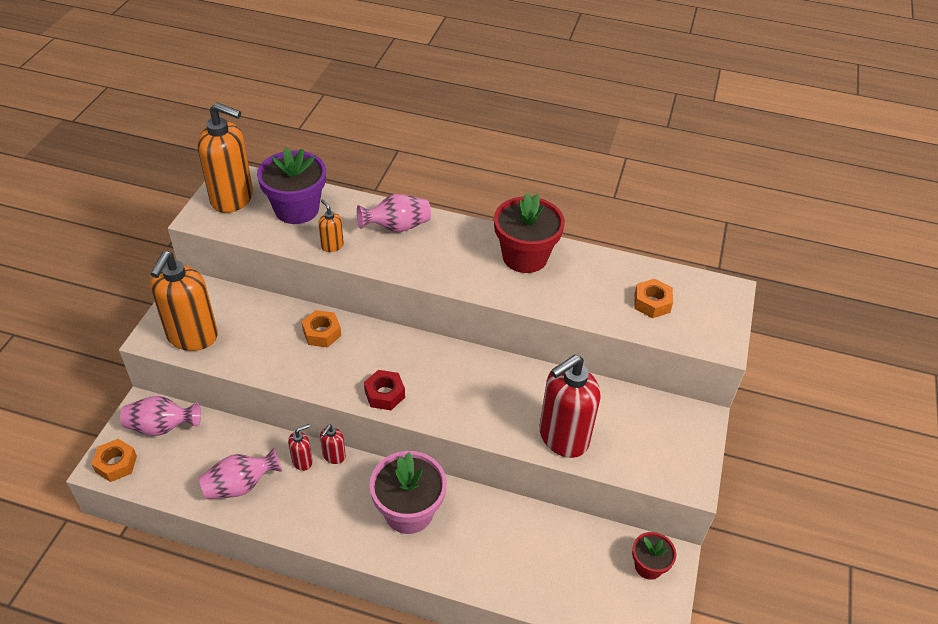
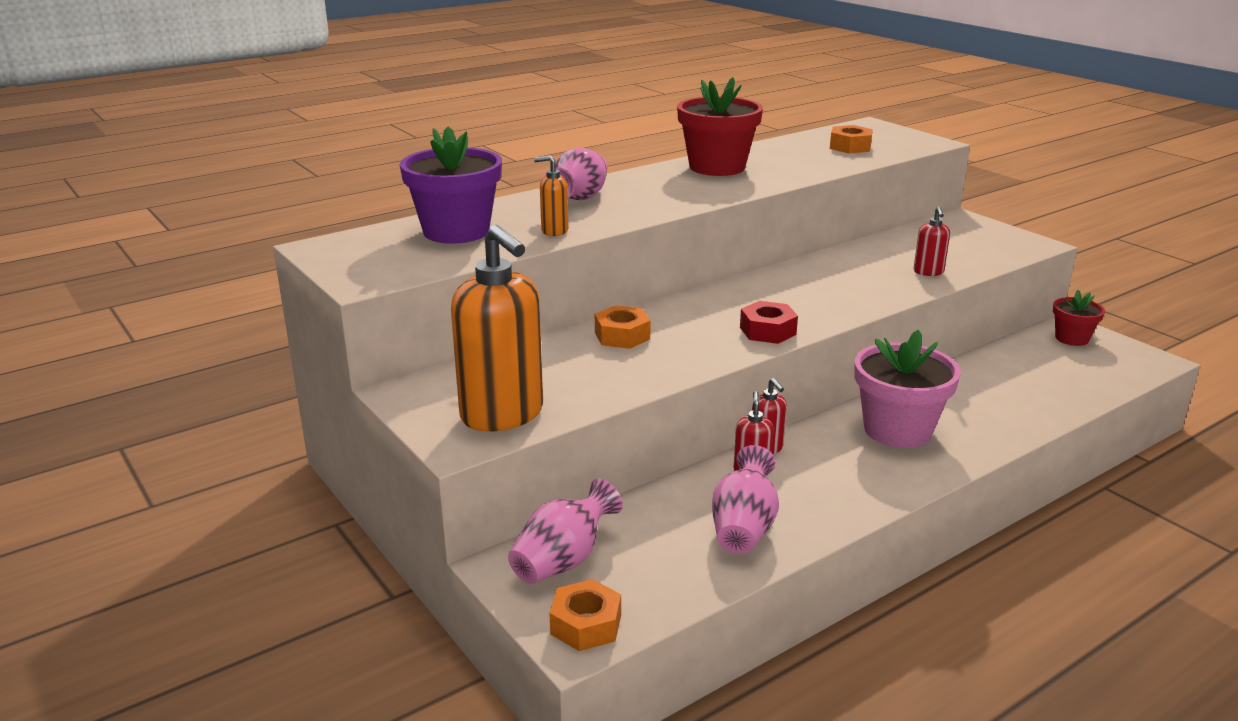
camera: 50 degrees left, 20 degrees down
orange soap dispenser [197,102,253,213] -> none
red soap dispenser [539,355,600,458] -> red soap dispenser [914,207,950,276], size x0.45

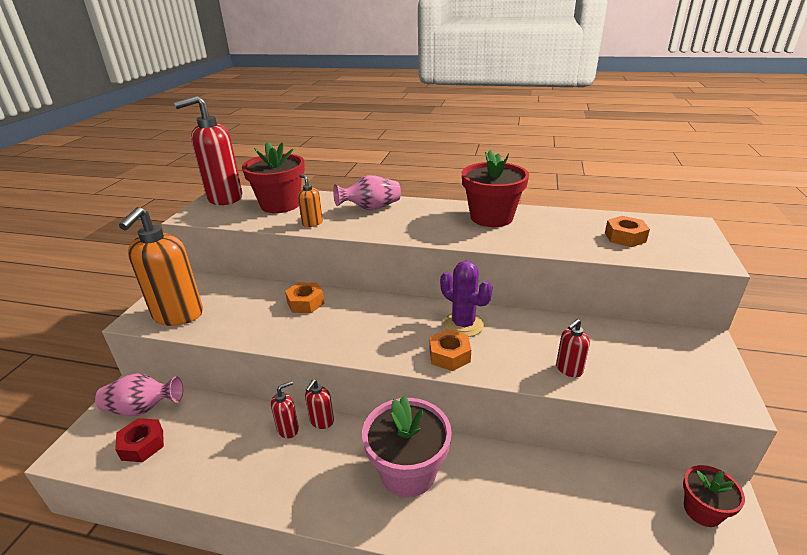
camera: 50 degrees right, 5 degrees up
purple flower pot [400,127,502,244] -> red flower pot [242,141,305,213]
orange nut [549,579,621,651] -> orange nut moved to [430,329,471,371]
pink vase [712,445,779,554] -> none
red nut [740,301,798,344] -> red nut moved to [115,418,164,462]
none -> red soap dispenser [174,95,242,205]
none -> purple cactus [440,261,492,337]

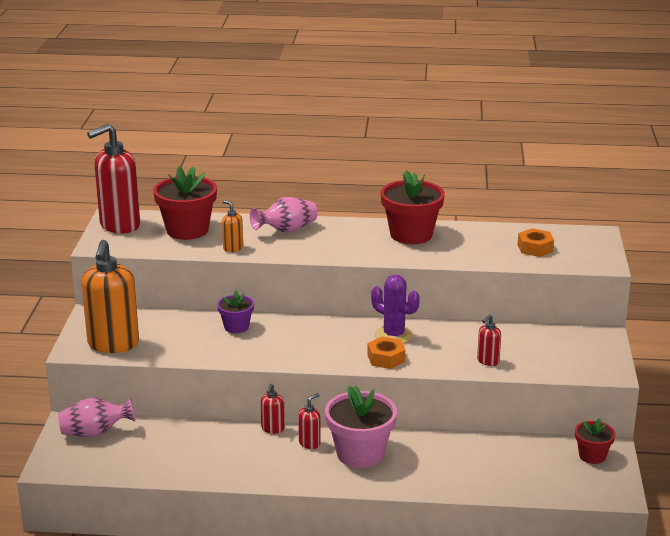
camera: 10 degrees left, 5 degrees down
red nut [115,418,164,462] -> none
red soap dispenser [271,381,299,438] -> red soap dispenser moved to [298,393,321,449]
orange nut [285,282,325,313] -> purple flower pot [217,291,254,333]

